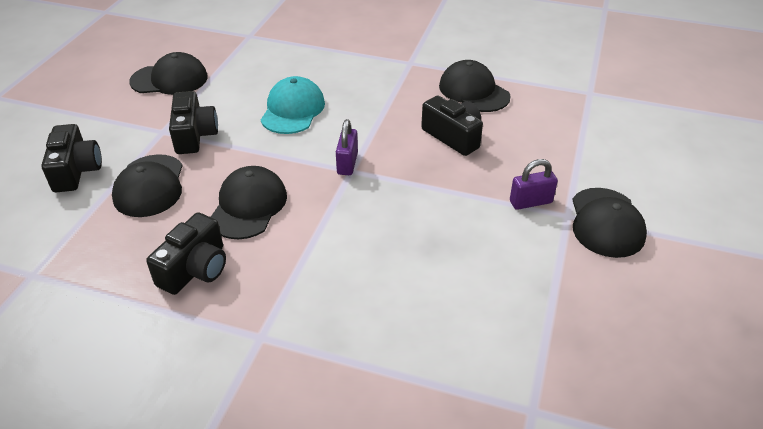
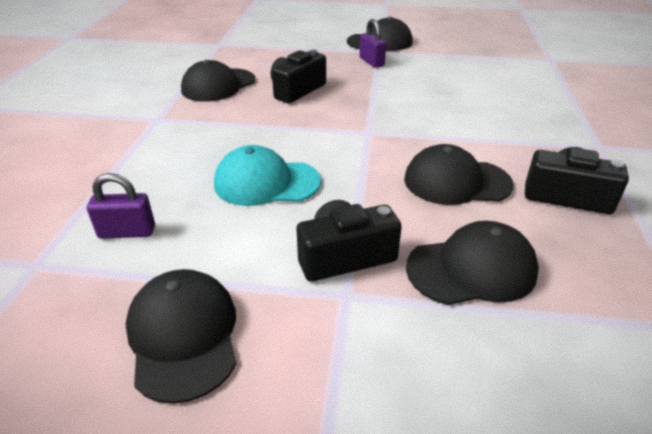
camera: 100 degrees left, 5 degrees down
black camera [41,124,102,192] -> none
purple padlock [336,119,358,175] -> purple padlock moved to [87,173,155,239]

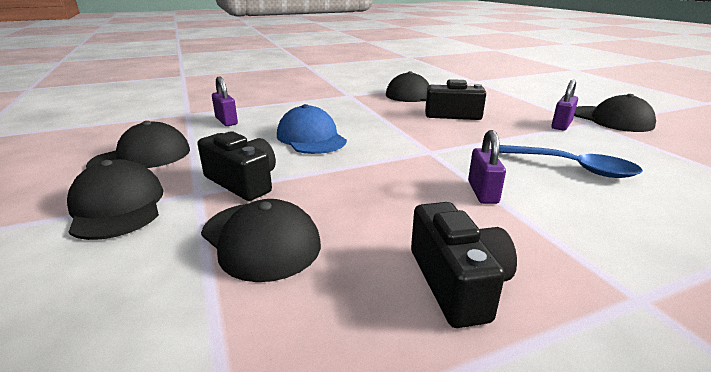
camera: 60 degrees right, 10 degrees down
turquoise cap [214,145,321,206] -> blue cap [277,104,347,154]
black cap [404,144,514,205] -> black cap moved to [67,159,164,240]
none -> purple padlock [468,130,506,204]
none -> blue spoon [499,145,643,178]

